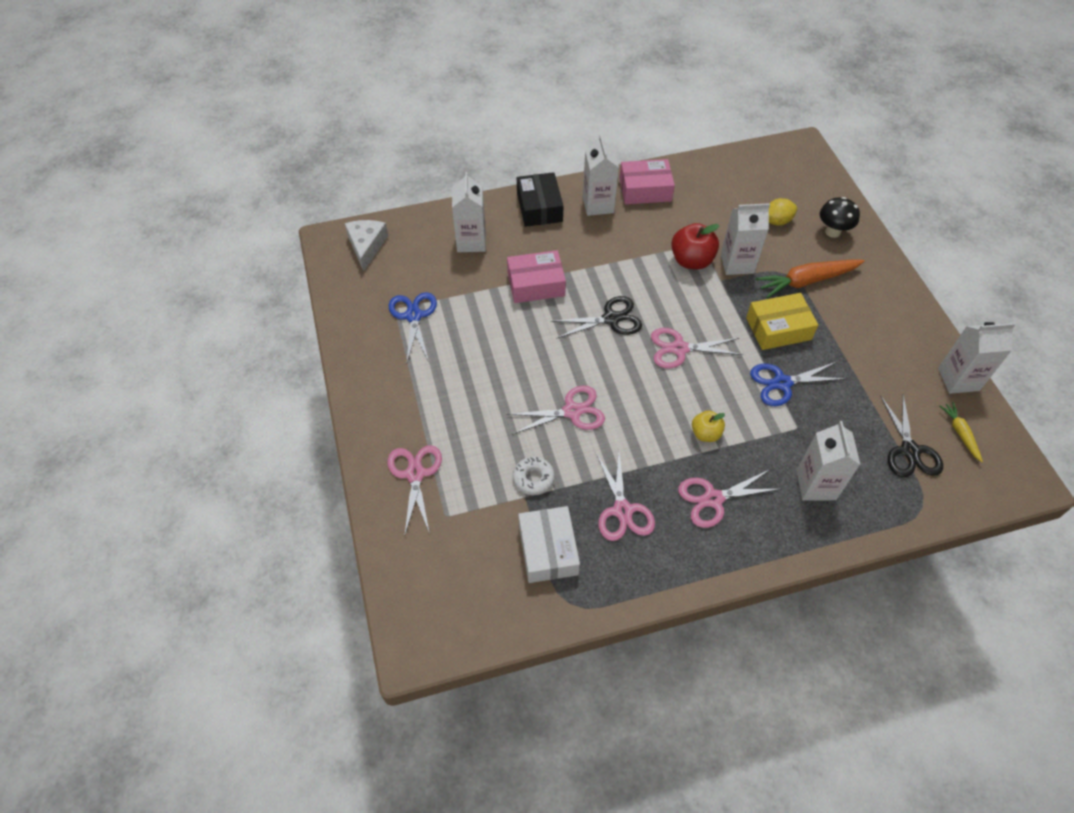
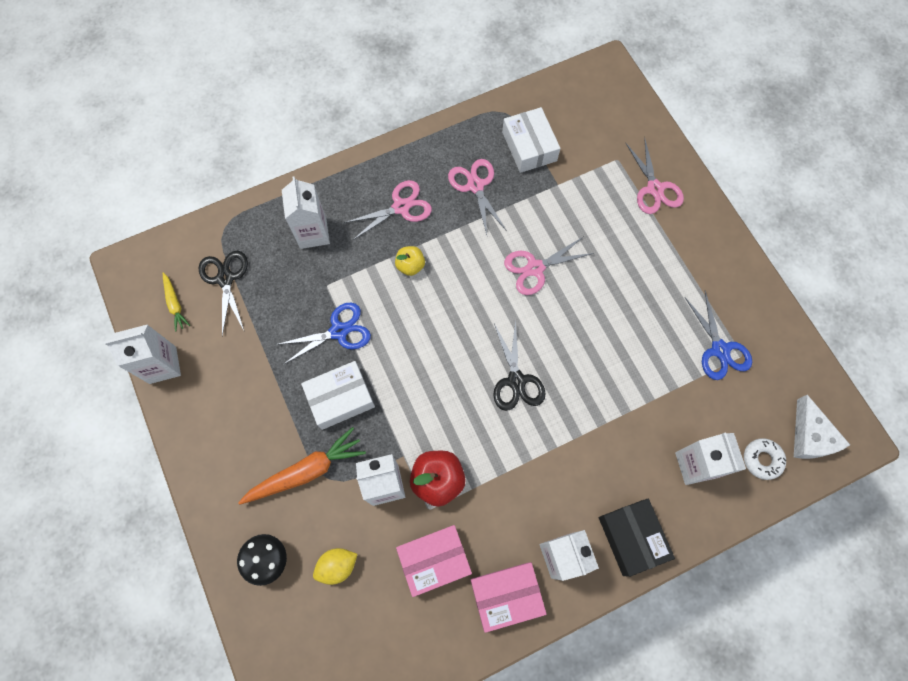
camera: 170 degrees right, 15 degrees up
pink box [507,250,566,303] -> pink box moved to [396,525,472,597]
white donut [513,457,555,495] -> white donut moved to [744,438,786,480]
black scissors [551,296,642,339] -> black scissors turned 75 degrees counterclockwise [493,320,545,411]
pink scissors [651,328,743,369] -> none
yellow box [746,293,818,350] -> white box [301,361,375,430]

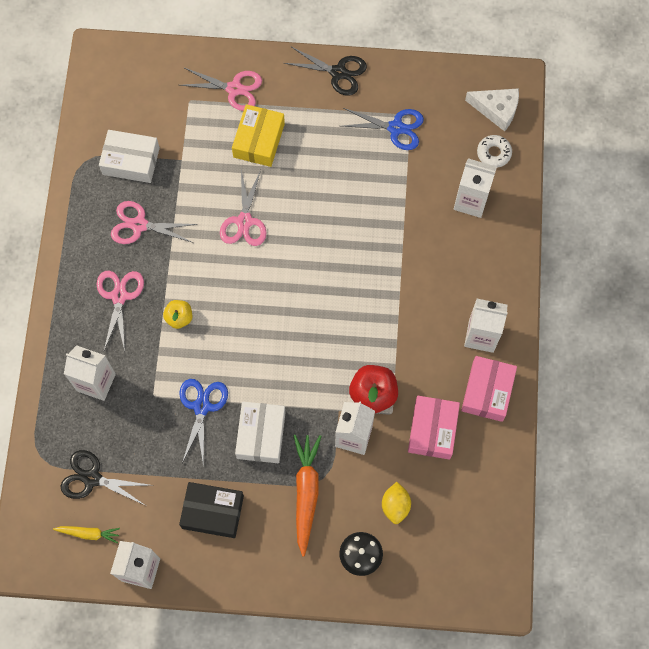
camera: 60 degrees left, 0 degrees up
black scissors [493,320,545,411] -> black scissors moved to [284,46,367,96]
black box [599,499,675,577] -> black box moved to [179,482,244,538]
none -> yellow box [232,104,285,167]

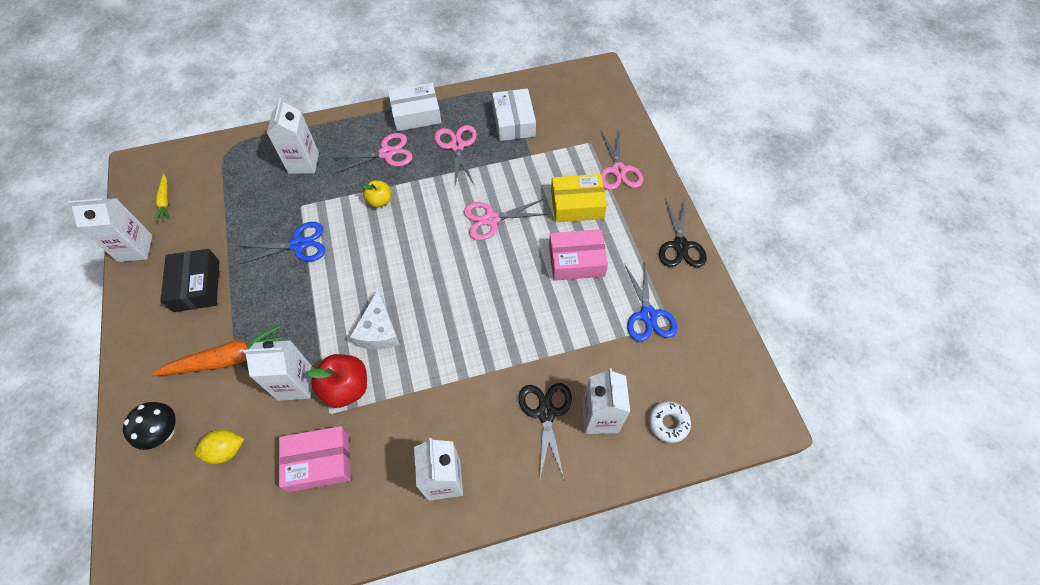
camera: 70 degrees right, 10 degrees down
black scissors [60,450,154,506] -> black scissors moved to [519,383,572,478]
white box [235,401,286,463] -> white box moved to [388,83,441,131]
pink box [461,356,517,422] -> pink box moved to [549,229,608,281]
white cheese [465,88,519,131] -> white cheese moved to [350,289,400,349]

